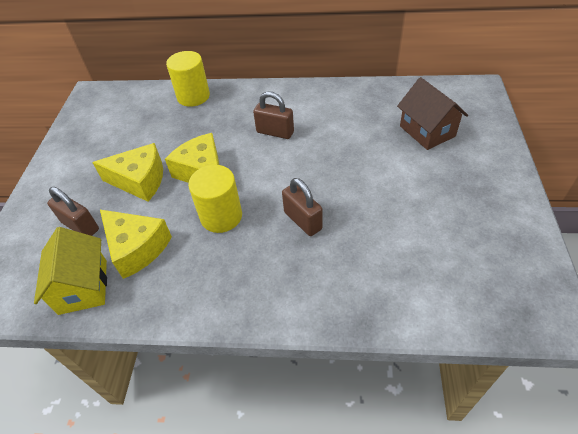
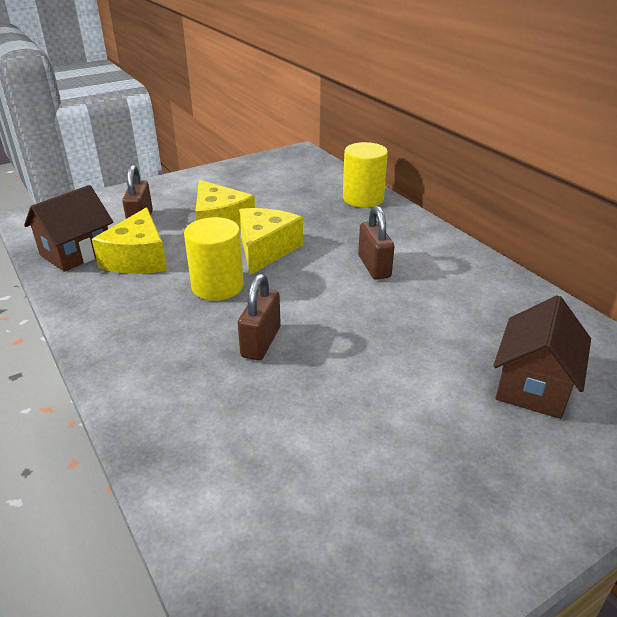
camera: 50 degrees right, 15 degrees down
yellow house [34,227,107,315] -> brown house [24,185,113,272]

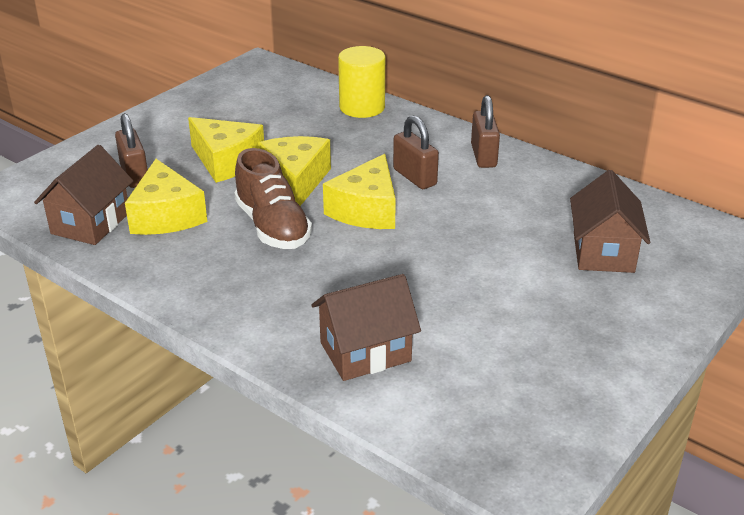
camera: 20 degrees left, 0 degrees up
yellow cylinder [184,217,244,301] -> brown shoe [234,148,312,249]
brown padlock [238,274,281,360] -> brown padlock moved to [471,95,500,168]
none -> brown house [311,274,421,381]
none -> yellow cheese [323,154,396,229]

